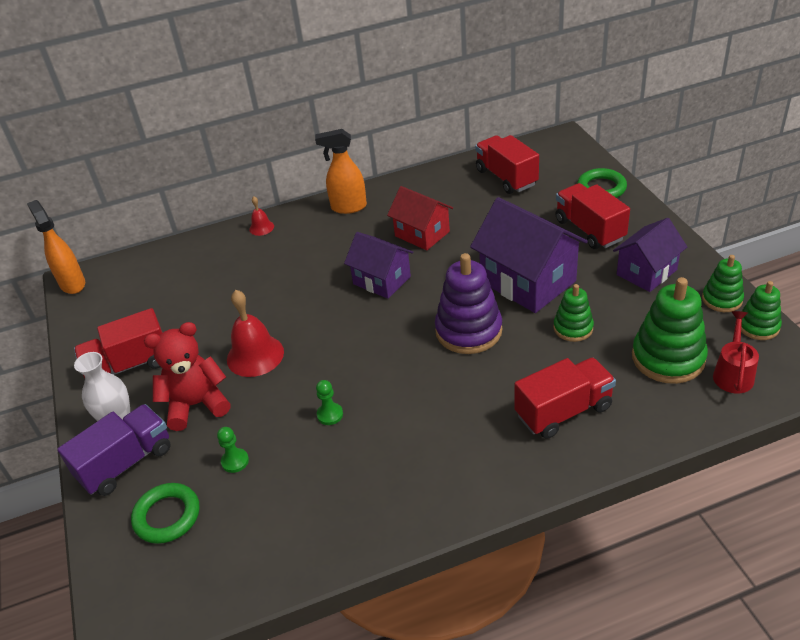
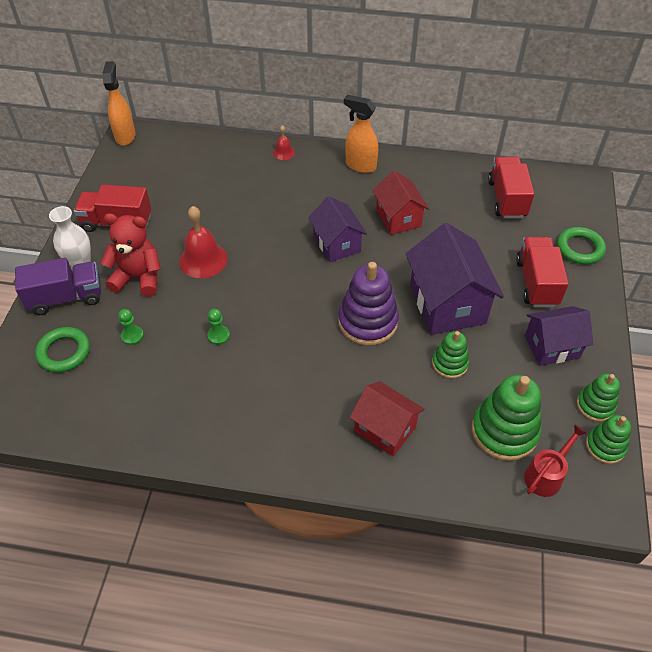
camera: 25 degrees right, 10 degrees up
red truck [514,358,616,439] -> red house [349,381,425,456]

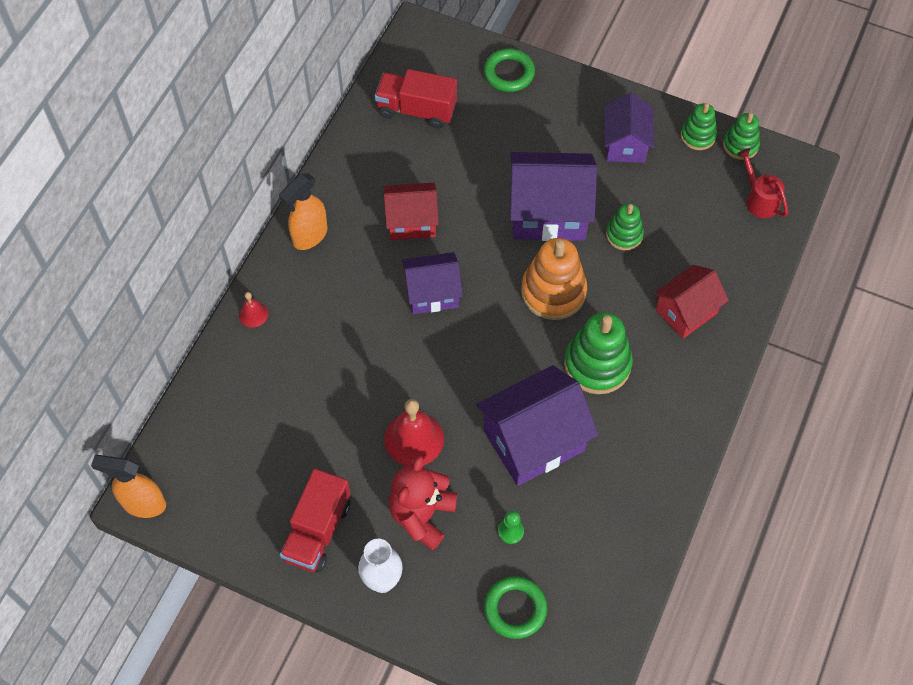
camera: 75 degrees left, 10 degrees up
purple truck [15,258,101,315] -> none
green pawn [207,309,230,345] -> purple house [476,365,599,486]
purple stacking toy [338,262,399,346] -> orange stacking toy [521,238,587,320]
green stacking toy [472,375,541,461] -> green stacking toy moved to [564,312,633,394]
red truck [516,237,569,307] -> none

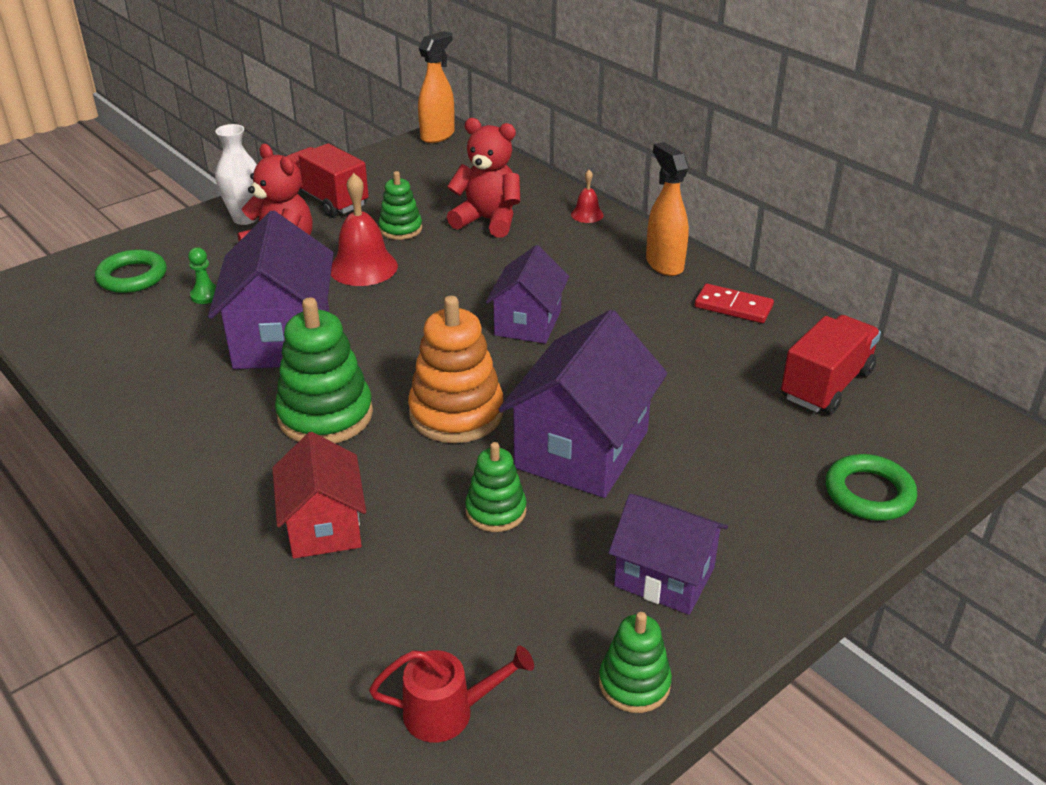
camera: 115 degrees right, 25 degrees down
red house [384,183,439,240] -> none
green stacking toy [723,113,760,160] -> green stacking toy moved to [378,171,422,240]
none -> red teddy bear [447,118,520,238]
none -> red domino [695,284,774,323]

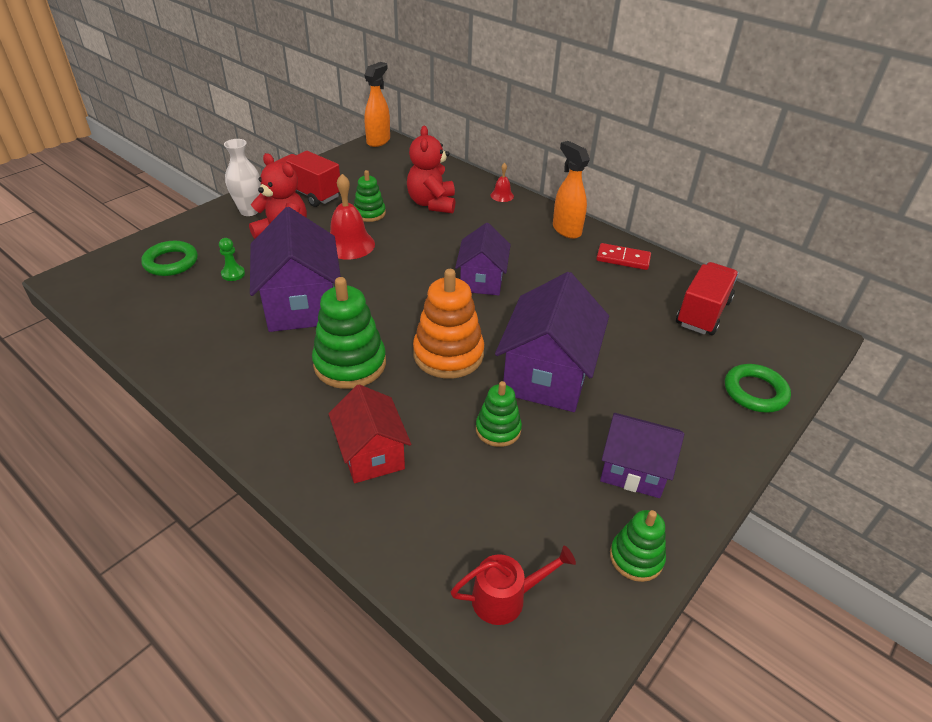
camera: 10 degrees left, 5 degrees up
red teddy bear [447,118,520,238] -> red teddy bear turned 105 degrees counterclockwise [407,126,455,213]

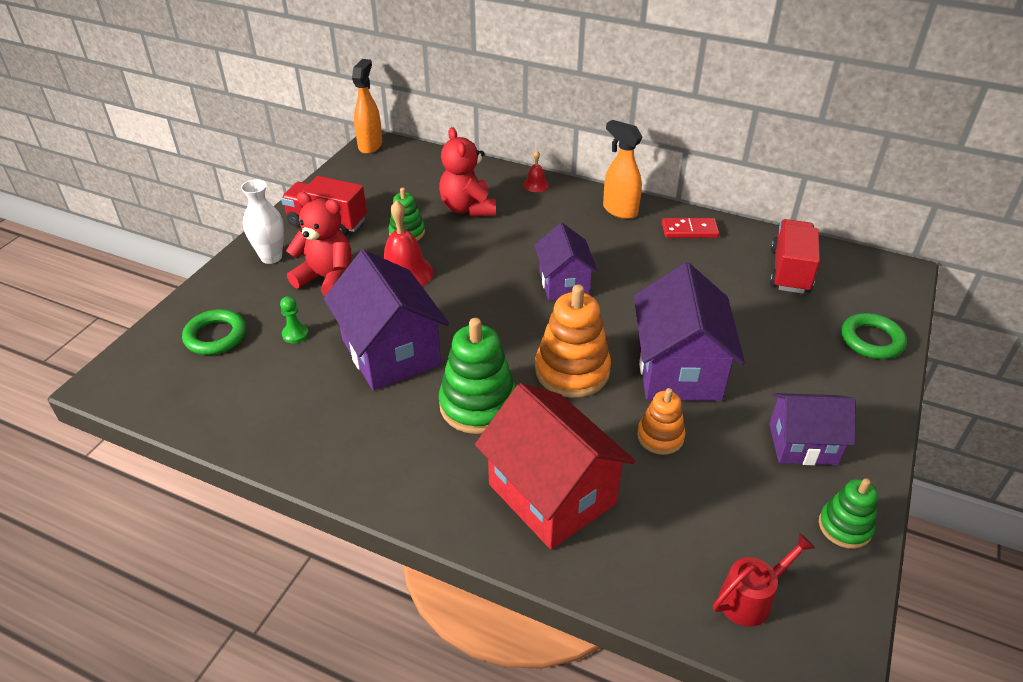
camera: 15 degrees left, 0 degrees up
red house [328,384,411,483] -> red house [475,383,635,549], size x1.59
green stacking toy [476,381,522,447] -> orange stacking toy [637,388,686,455]

